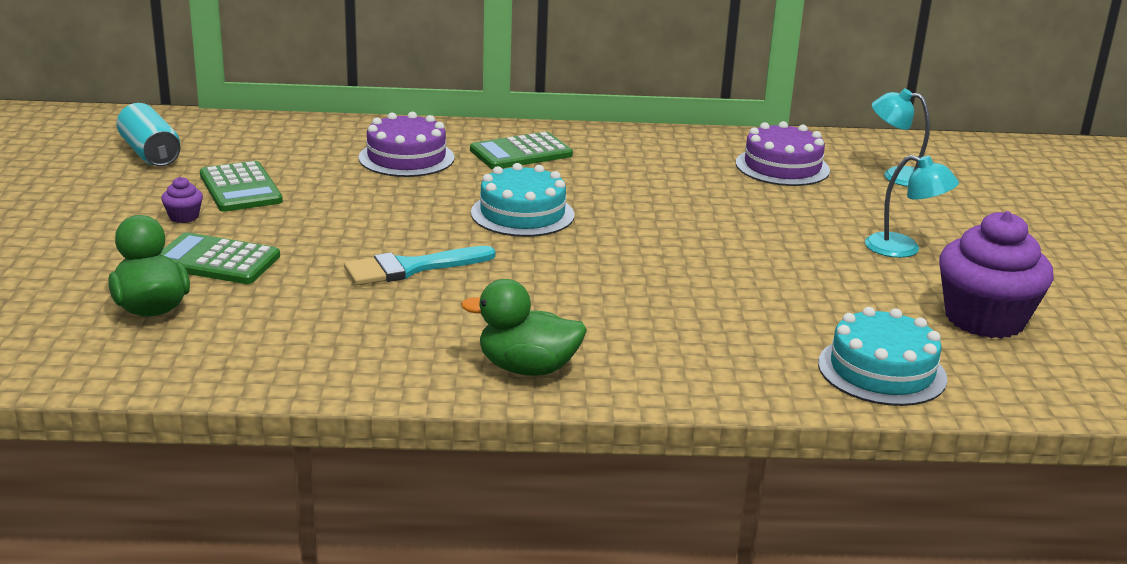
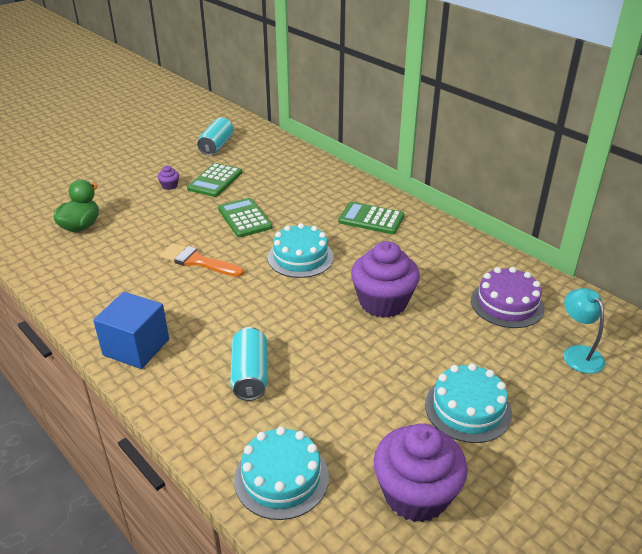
camera: 50 degrees right, 10 degrees up
green calculator [160,232,280,284] -> green calculator moved to [218,198,273,237]
turquoise brush [344,246,496,285] -> orange brush [160,243,244,277]
purple cake [359,112,454,177] -> none
green duck [461,279,587,376] -> blue cube [93,292,169,369]
turquoise lamp [865,155,959,258] -> turquoise cake [425,363,512,443]
none -> turquoise can [230,327,268,401]
none -> purple cupcake [351,241,420,318]

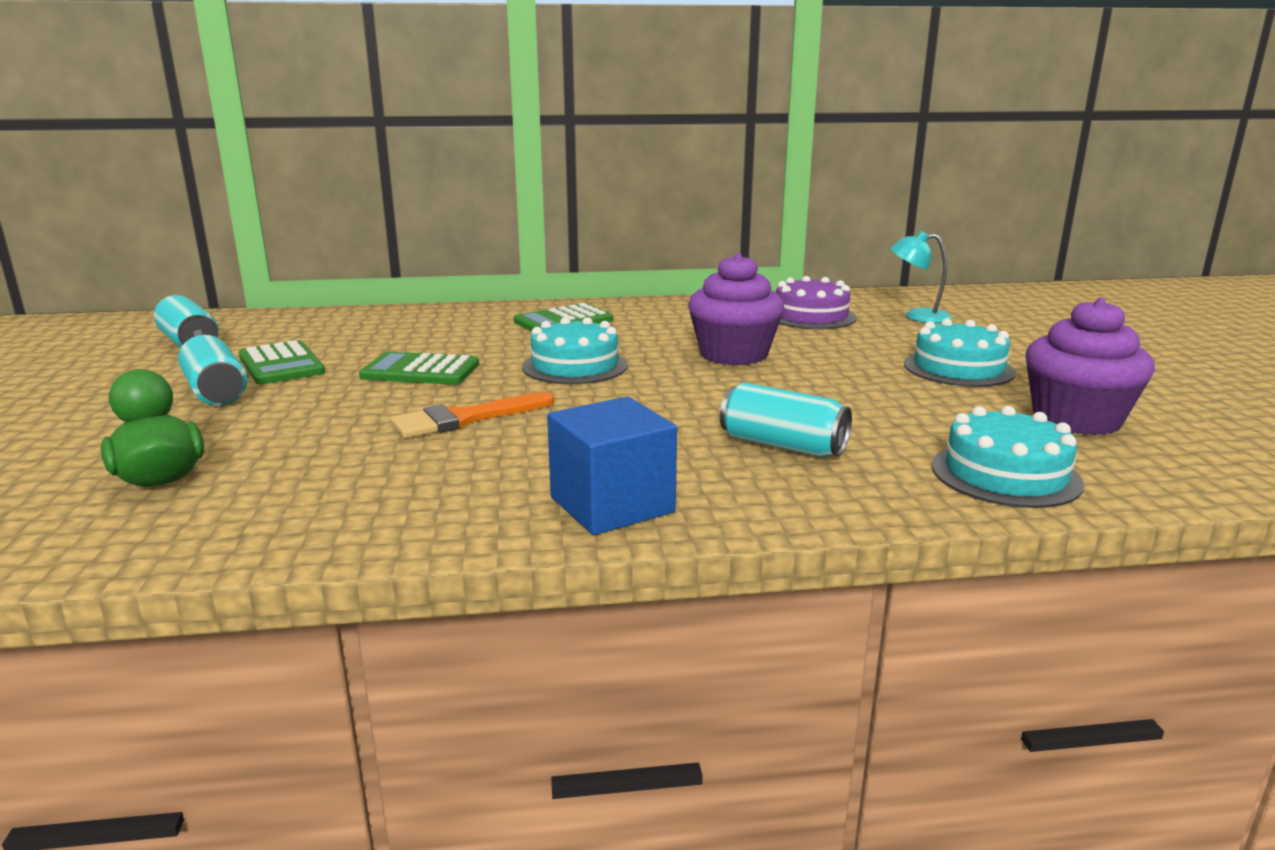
camera: 55 degrees left, 15 degrees down
purple cupcake [158,165,179,190] -> turquoise can [178,335,247,406]

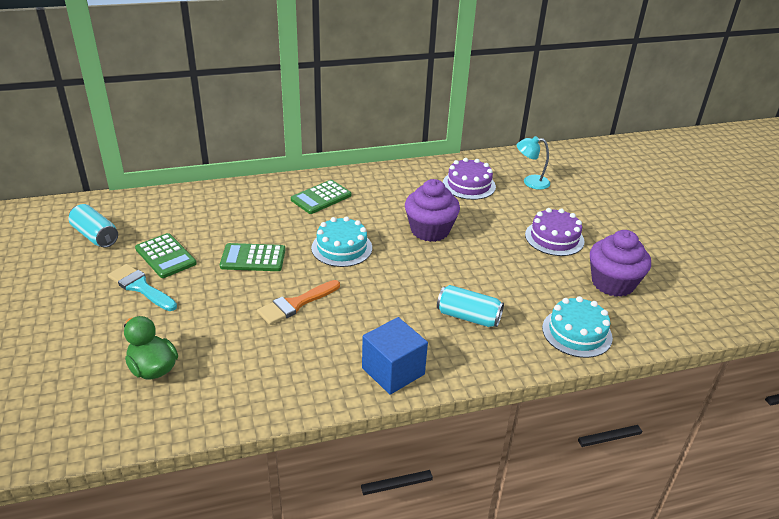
camera: 10 degrees left, 15 degrees up
turquoise can [178,335,247,406] -> turquoise brush [108,264,177,311]
turquoise cake [904,319,1016,387] -> purple cake [525,208,585,256]

